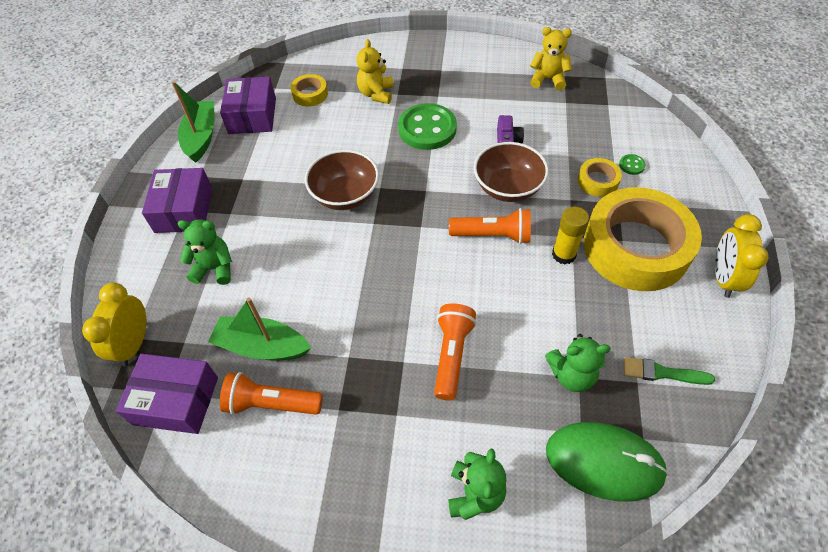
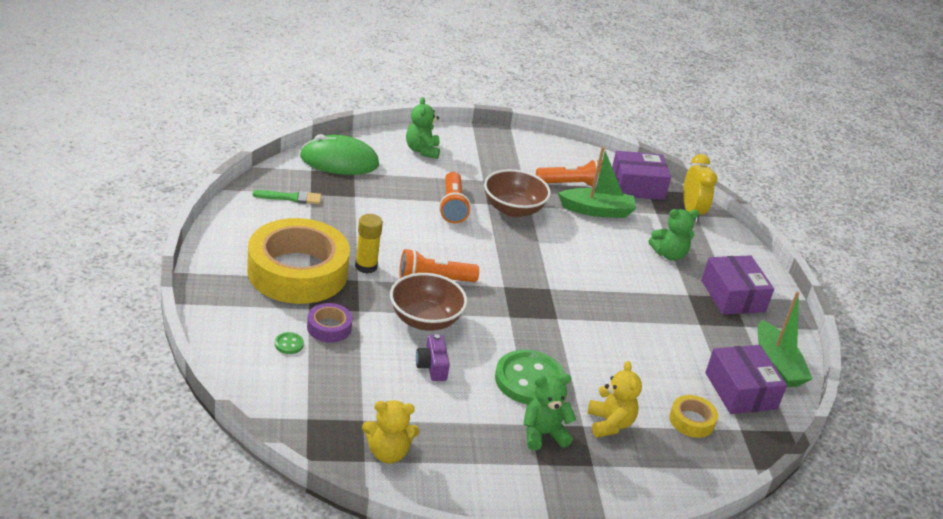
camera: 160 degrees right, 20 degrees down
brown bowl [305,150,379,210] -> brown bowl moved to [484,169,551,217]
green teddy bear [545,334,611,392] -> green teddy bear moved to [523,374,576,450]
yellow tape [578,158,622,197] -> purple tape [307,303,352,342]
yellow clock [715,214,768,298] -> none

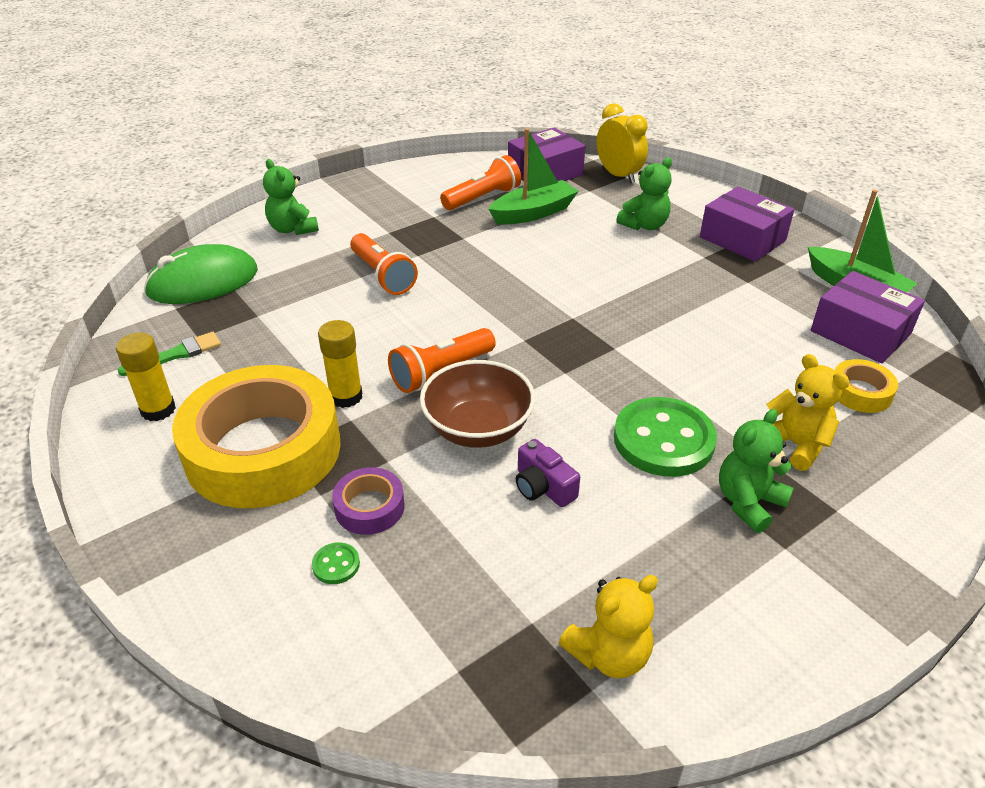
camera: 25 degrees left, 5 degrees up
brown bowl [484,169,551,217] -> none
none -> yellow glue stick [116,333,176,421]

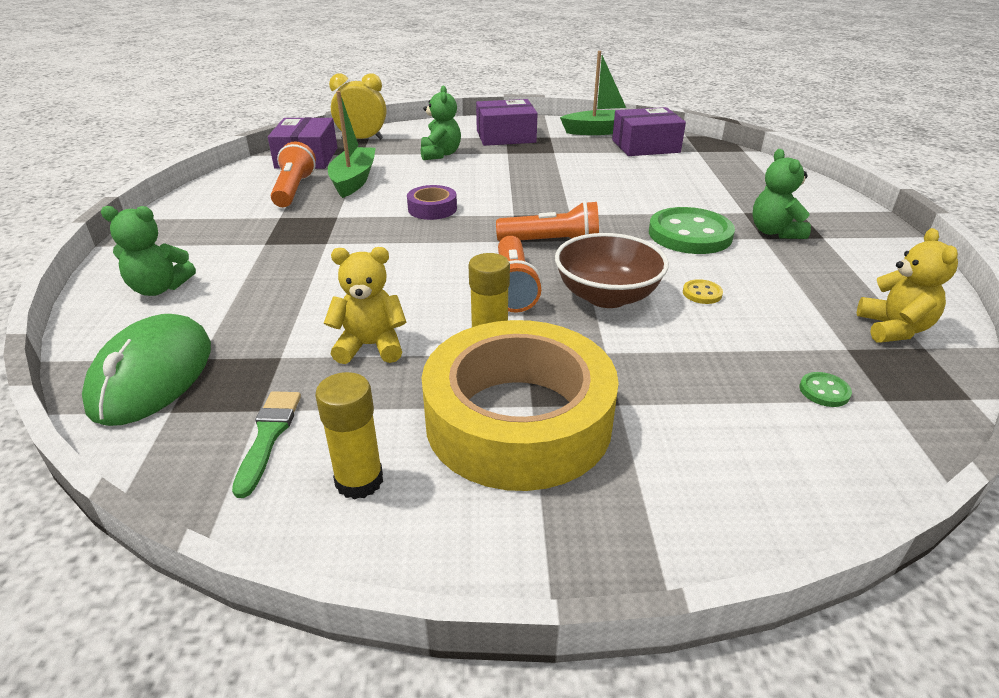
camera: 55 degrees left, 5 degrees down
green button [312,542,360,584] -> green button moved to [799,372,852,407]
purple tape [332,467,405,535] -> purple tape moved to [407,185,457,220]
orange flashlight [350,233,418,295] -> orange flashlight moved to [496,201,599,241]
purple camera [516,439,580,507] -> yellow button [683,279,723,304]
yellow teddy bear [766,354,850,471] -> yellow teddy bear moved to [324,247,406,364]
yellow tape [835,359,898,413] -> none

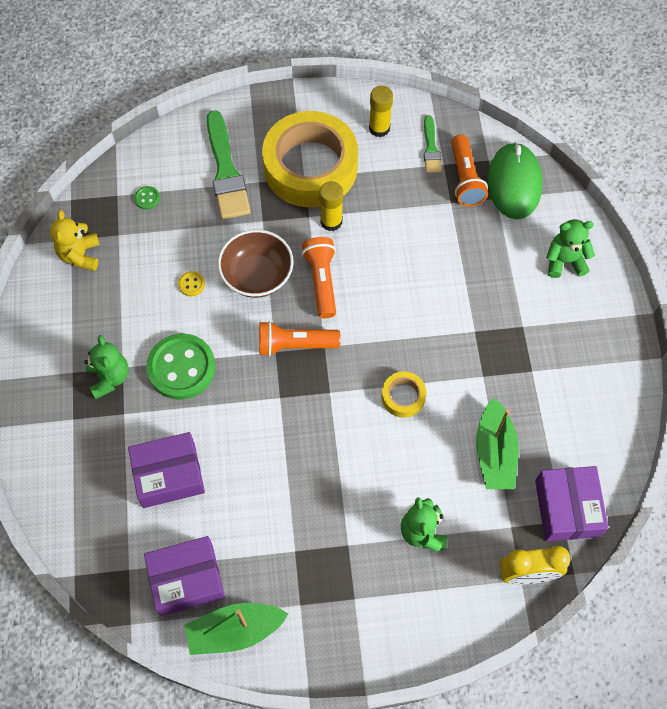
camera: 175 degrees right, 30 degrees up
orange flashlight [271,141,316,207] -> orange flashlight moved to [451,134,488,207]
yellow teddy bear [324,247,406,364] -> none
purple tape [407,185,457,220] -> yellow tape [381,371,427,418]
purple box [476,99,538,146] -> purple box moved to [128,432,205,508]
none -> green brush [207,110,250,219]

